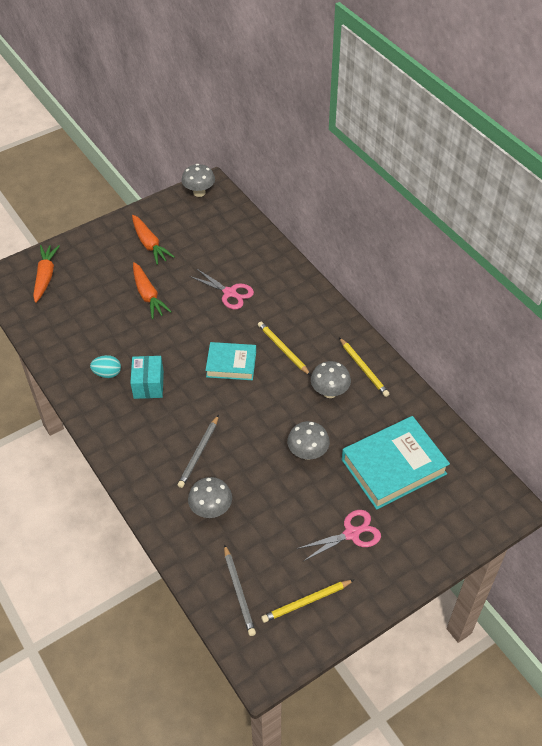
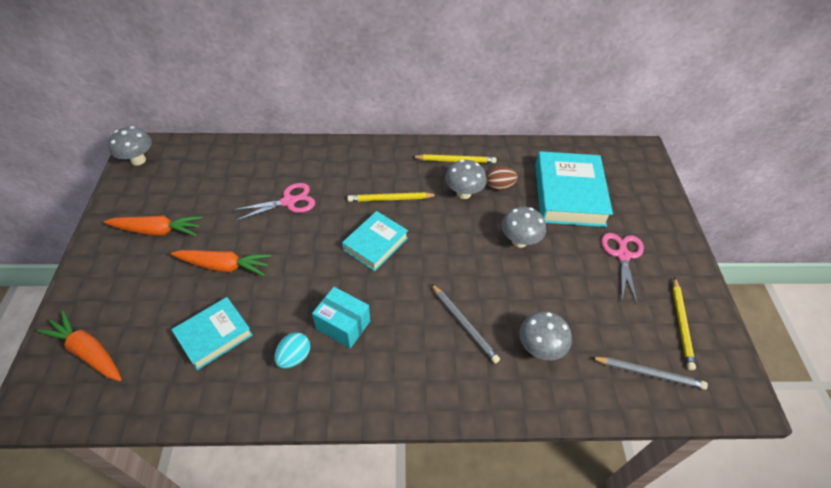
camera: 60 degrees left, 0 degrees up
none -> turquoise book [171,297,253,370]
none -> brown egg [486,167,518,190]

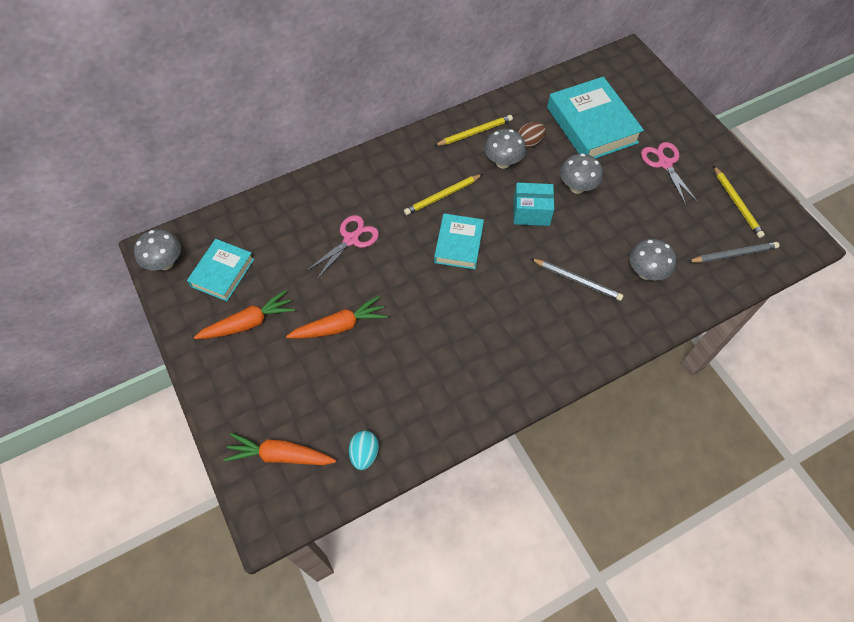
camera: 25 degrees left, 10 degrees up
turquoise book [171,297,253,370] -> turquoise book moved to [187,239,254,301]
turquoise egg [274,332,310,369] -> turquoise egg moved to [349,431,379,470]
turquoise box [312,287,370,349] -> turquoise box moved to [513,182,554,226]

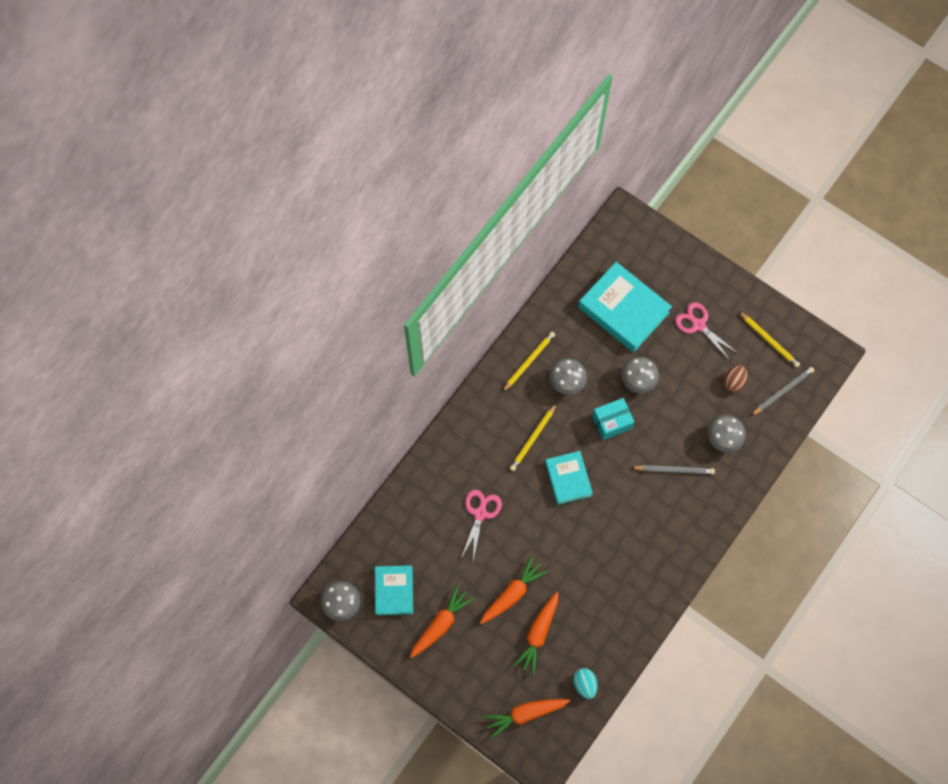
camera: 25 degrees left, 10 degrees up
brown egg [518,122,546,148] -> brown egg moved to [723,365,748,392]
none -> orange carrot [513,592,559,675]

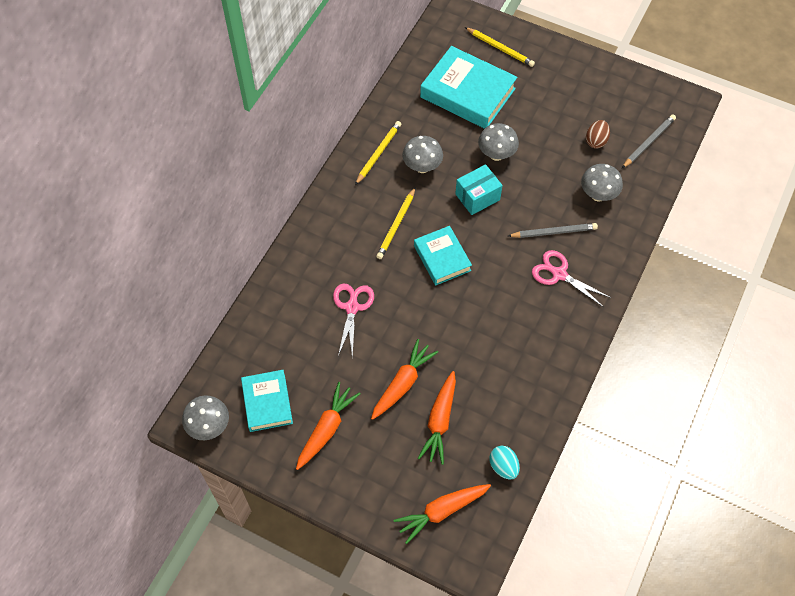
camera: 10 degrees left, 10 degrees down
pink scissors [675,302,738,359] -> pink scissors moved to [532,250,611,307]
yellow pencil [738,311,800,368] -> yellow pencil moved to [465,27,535,67]

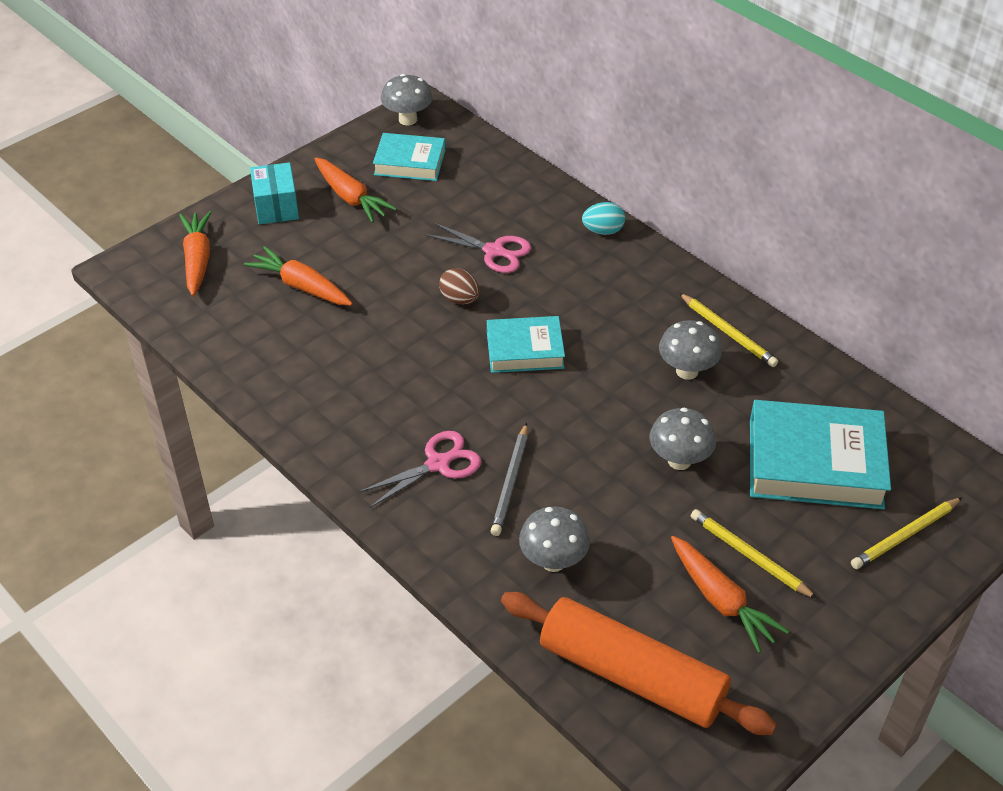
camera: 110 degrees right, 15 degrees down
orange carrot [371,339,438,420] -> orange carrot moved to [671,536,789,653]
yellow pencil [376,187,415,259] -> yellow pencil moved to [691,509,817,599]
turquoise book [420,46,517,129] -> turquoise book turned 45 degrees clockwise [750,400,891,509]
turquoise box [455,164,503,215] -> turquoise box moved to [250,162,299,224]
turquoise egg [489,446,520,480] -> turquoise egg moved to [582,202,625,235]
brown egg [586,120,610,149] -> brown egg moved to [439,268,480,304]
grey pencil [622,115,676,168] -> orange rolling pin [501,592,777,735]

